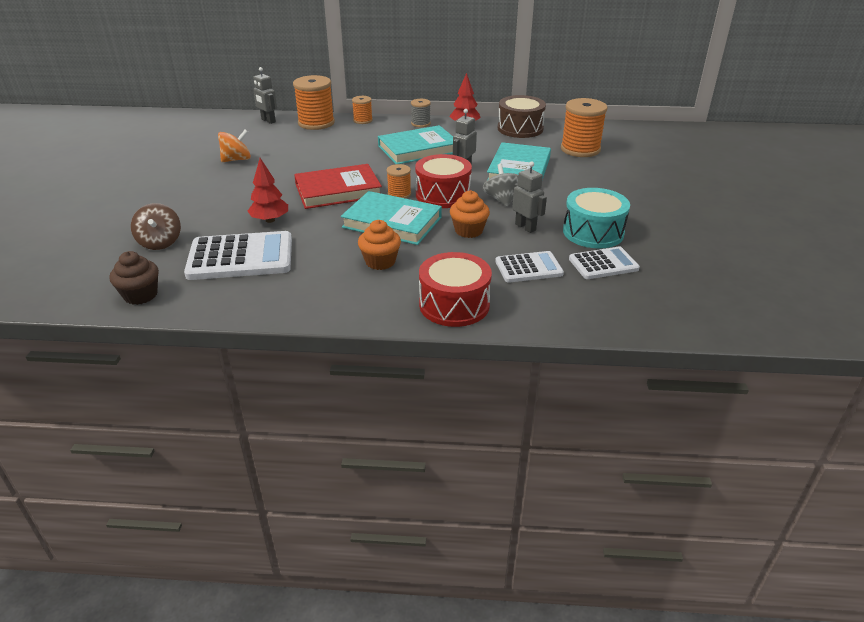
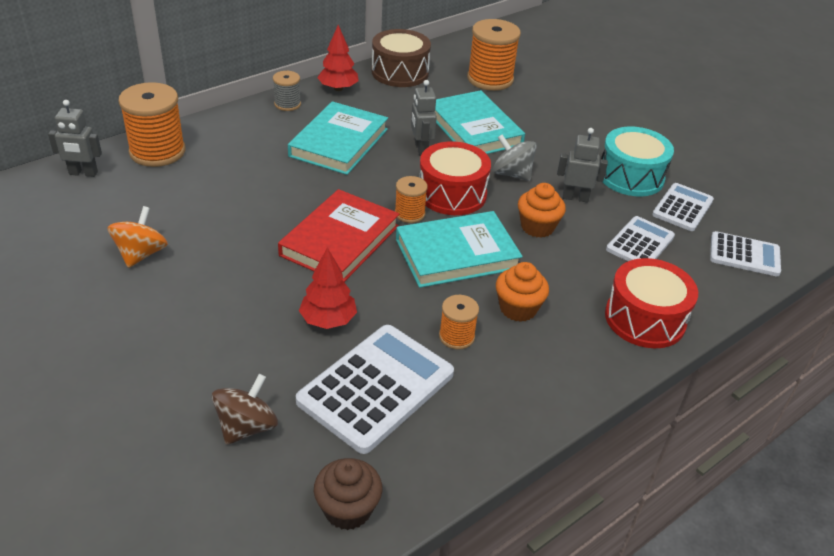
camera: 45 degrees left, 5 degrees up
brown spinning top [131,203,181,250] -> brown spinning top turned 90 degrees counterclockwise [212,374,278,445]
orange spool [352,96,373,124] -> orange spool moved to [439,295,479,350]
none -> white calculator [710,231,781,276]

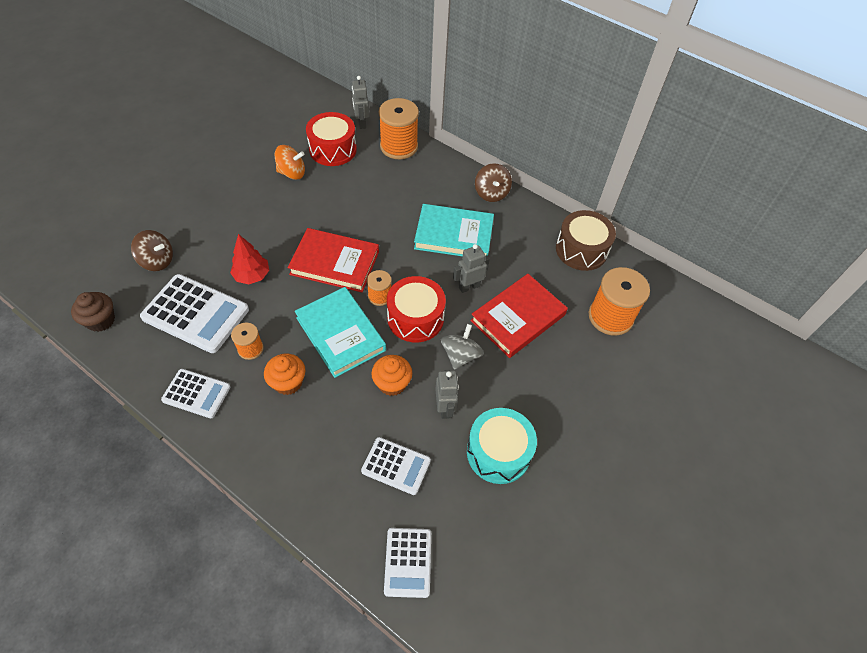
camera: 75 degrees right, 15 degrees up
grey spool [273,71,301,111] -> brown spinning top [475,163,512,202]
red tree [317,25,359,91] -> none
turquoise book [435,90,525,154] -> red book [470,274,568,358]
red drum [605,258,698,348] -> red drum moved to [306,112,357,166]
white calculator [652,183,714,231] -> white calculator moved to [161,369,231,418]

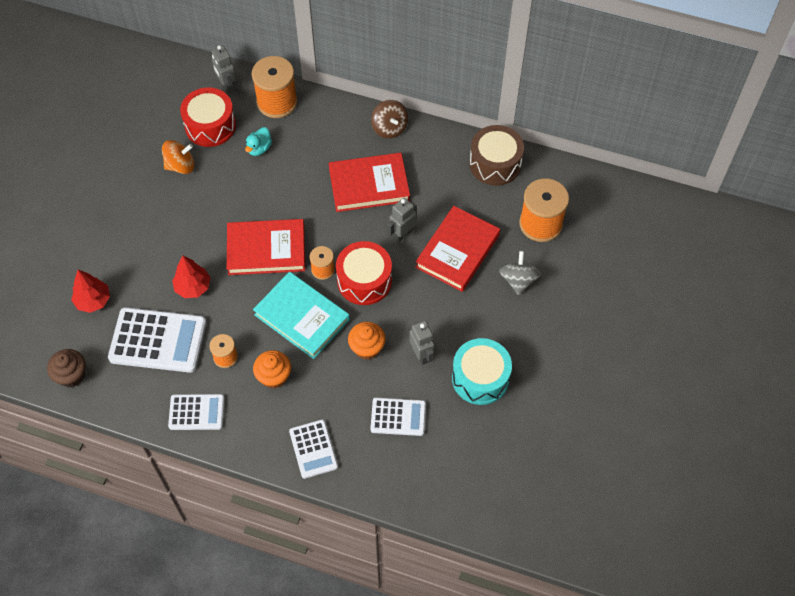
camera: 15 degrees left, 5 degrees up
brown spinning top [131,230,173,271] -> red tree [71,270,110,313]
white calculator [384,528,431,598] -> white calculator moved to [289,420,338,479]
turquoise book [414,204,494,256] -> red book [329,153,410,212]
grey spinning top [441,324,484,370] -> grey spinning top moved to [499,251,541,295]
none -> turquoise duck [245,127,272,156]

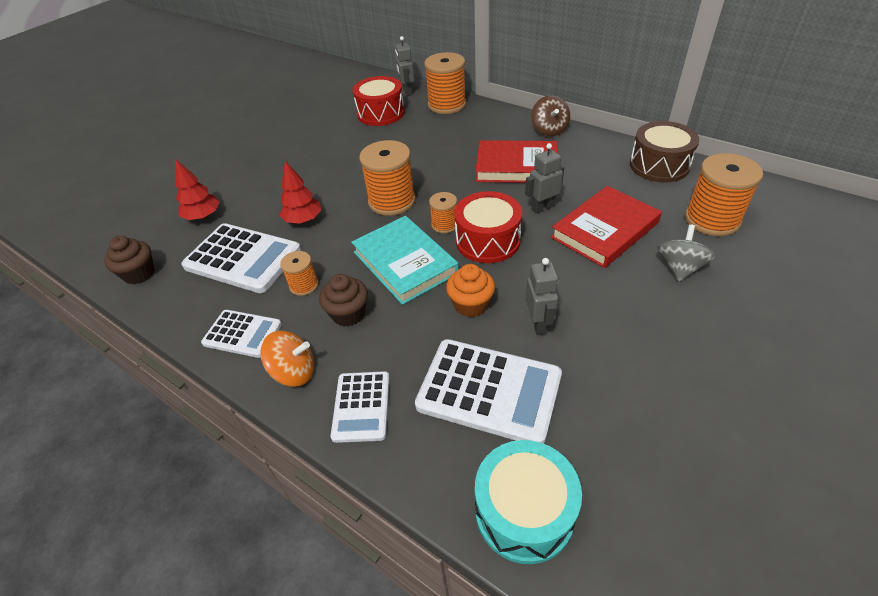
camera: 20 degrees right, 15 degrees down
orange spinning top [162,140,194,174] -> orange spinning top moved to [260,331,314,387]
red book [227,219,305,275] -> orange spool [359,140,416,216]
turquoise duck [245,127,272,156] -> none
orange cupcake [253,350,291,389] -> brown cupcake [319,274,368,327]
white calculator [370,398,426,436] -> white calculator [415,339,562,444], size x1.70
turquoise drum [452,338,512,405] -> turquoise drum moved to [475,440,582,564]

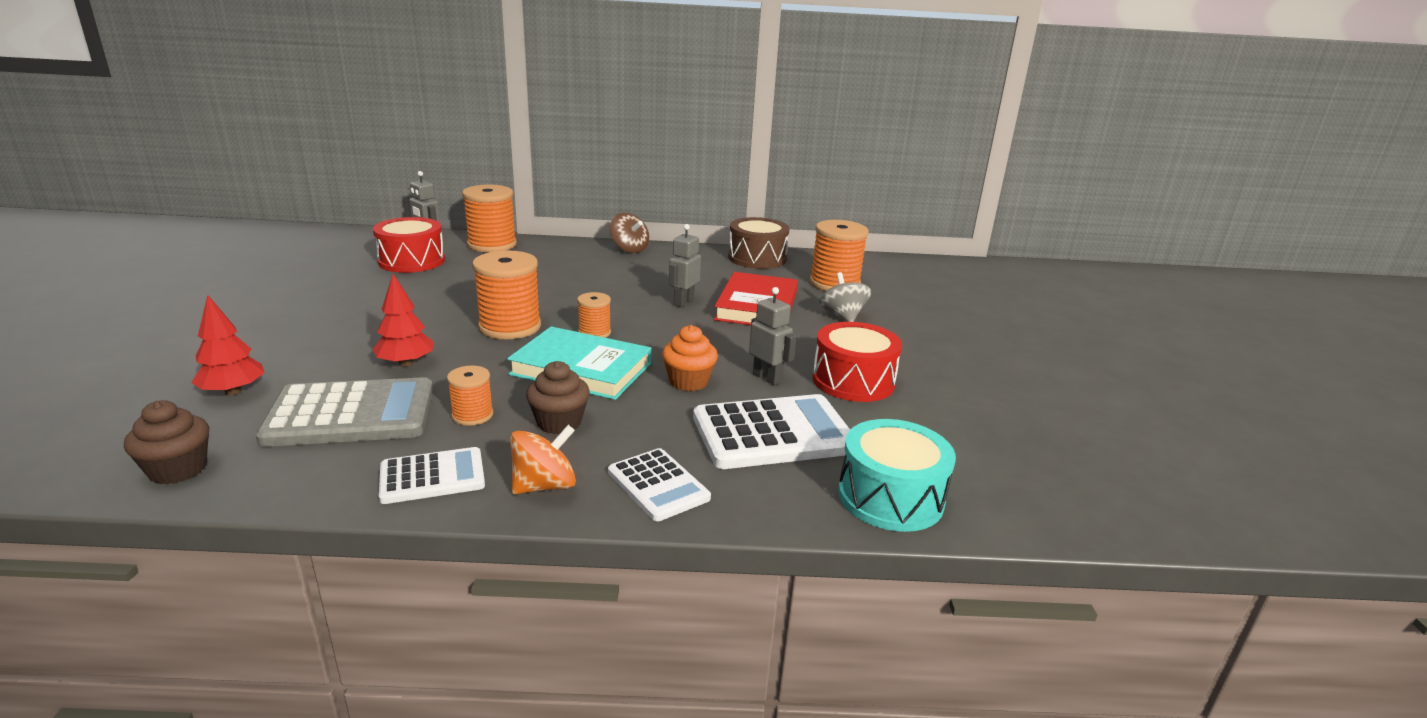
camera: 40 degrees left, 20 degrees down
white calculator [181,223,301,293] -> grey calculator [256,377,433,447]
red drum [454,191,522,263] -> red drum moved to [812,322,902,402]
red book [476,140,558,183] -> none

